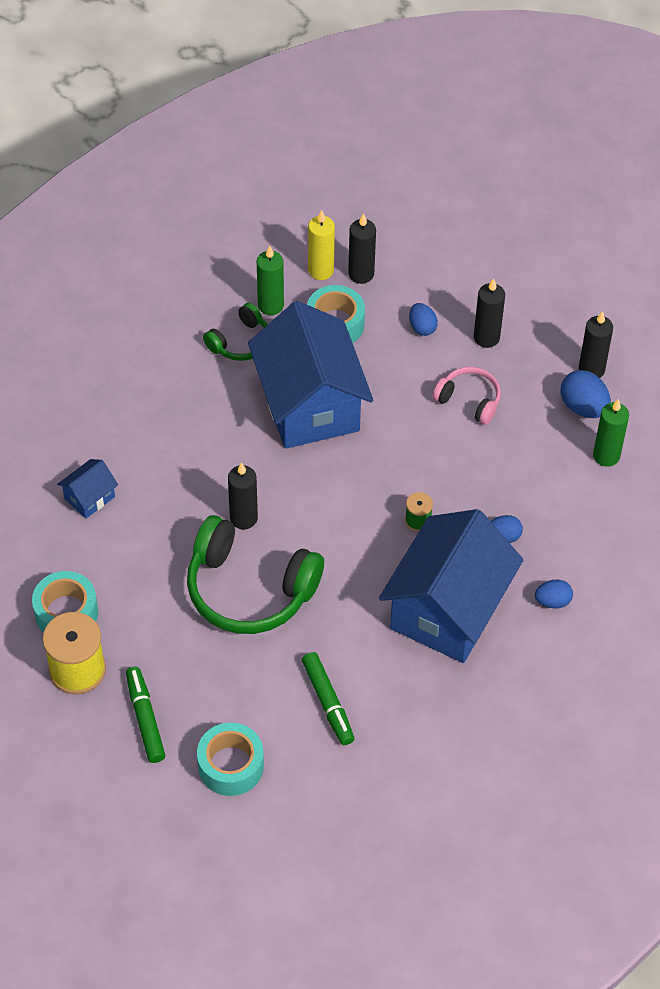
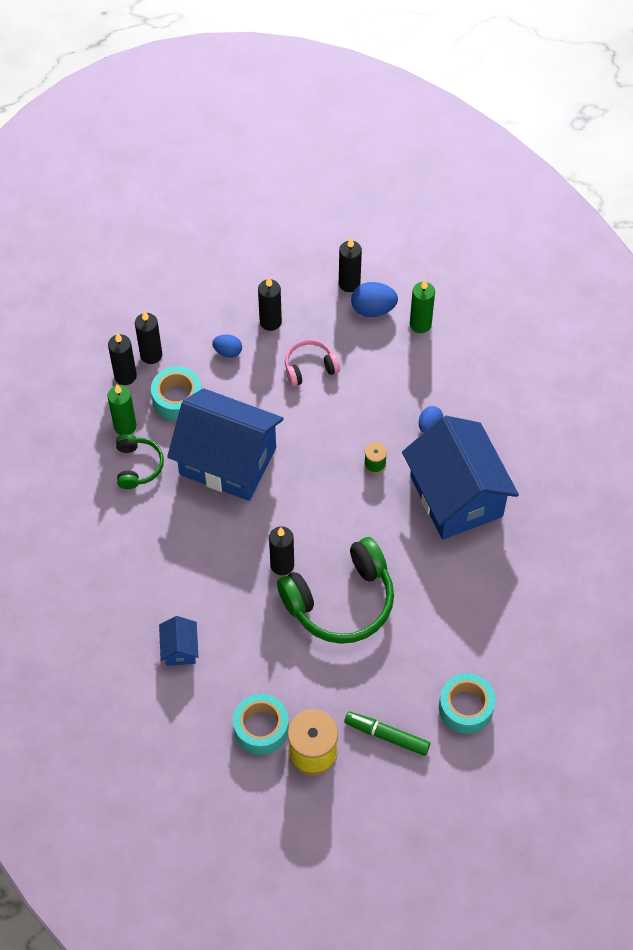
camera: 50 degrees left, 5 degrees up
green marker [302,652,355,745] -> none
yellow candle [308,210,335,280] -> black candle [108,333,137,385]
blue egg [535,580,573,609] -> none

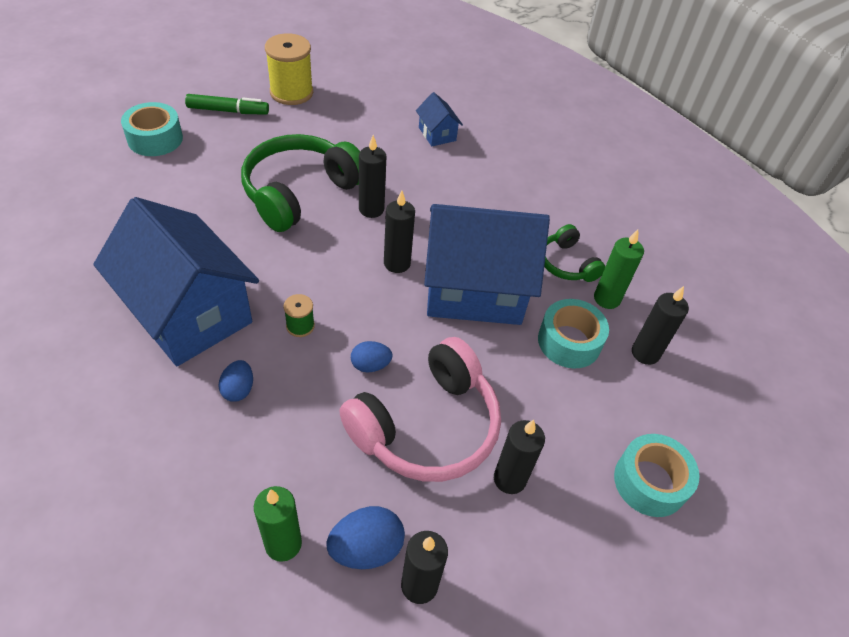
camera: 155 degrees right, 10 degrees down
black candle [135,311,162,364] -> black candle moved to [384,191,415,273]
blue egg [212,335,242,358] -> blue egg moved to [351,341,393,372]
turquoise tape [233,694,289,755] -> turquoise tape moved to [614,434,699,517]
pink headphones [285,339,340,387] -> pink headphones [339,337,501,482], size x1.92

